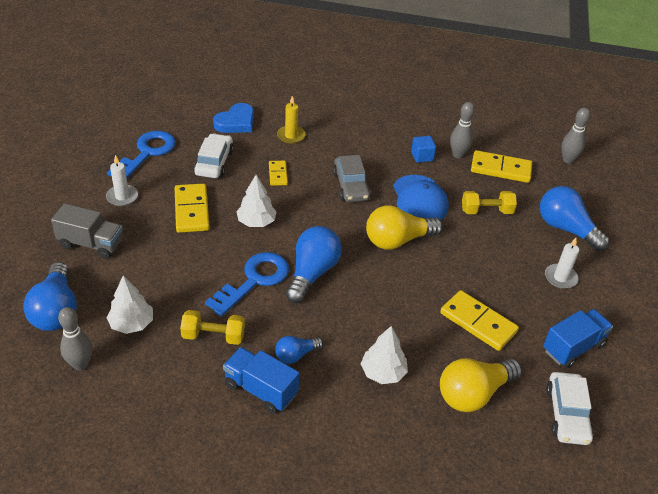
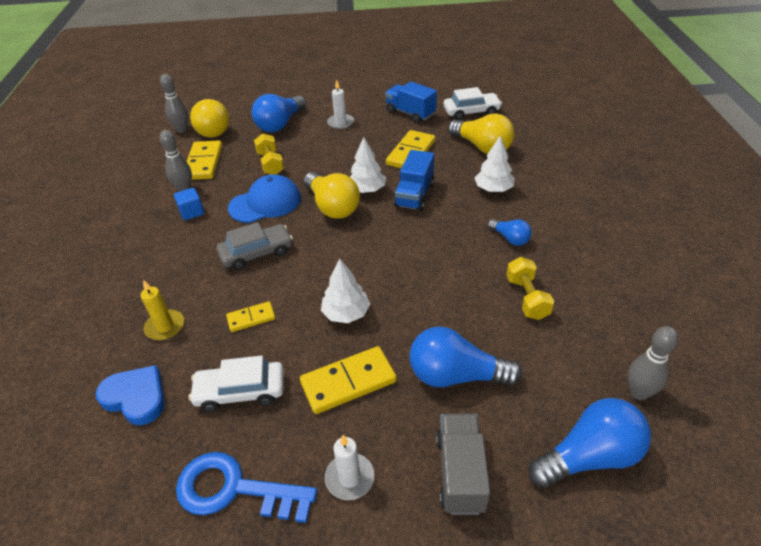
camera: 100 degrees left, 0 degrees up
white tree [106,276,153,334] -> white tree moved to [350,137,386,193]
blue key [205,252,289,316] -> none
blue truck [223,347,299,414] -> blue truck moved to [394,150,434,211]
blue light bulb [286,226,342,303] -> blue light bulb moved to [409,326,522,387]
none -> yellow light bulb [190,99,229,138]

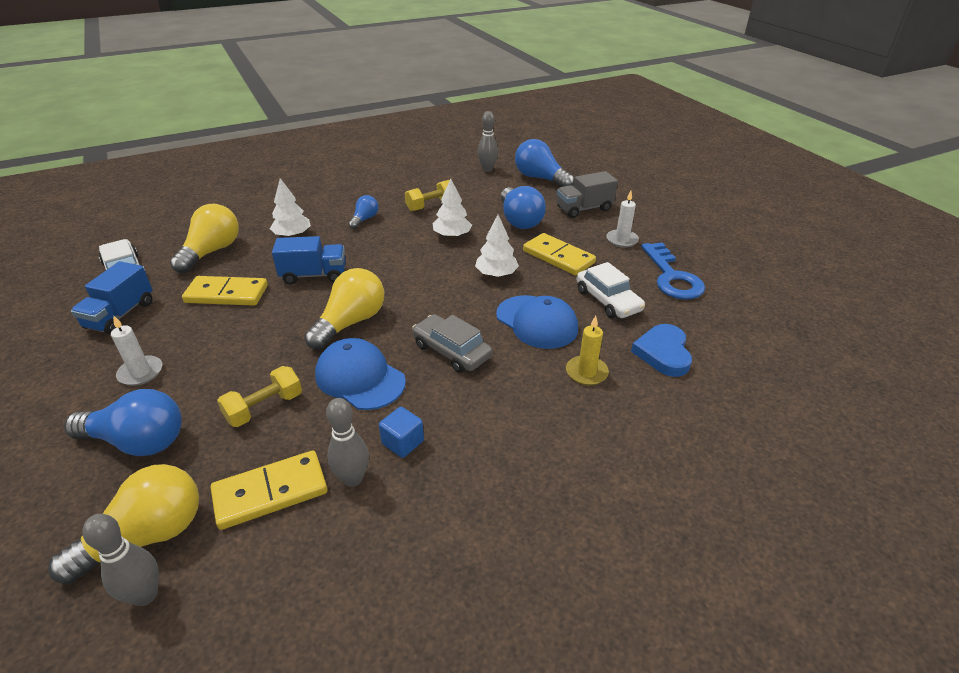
camera: 115 degrees left, 5 degrees down
yellow domino [226,301,275,332] -> blue cap [496,295,578,349]
white tree [350,137,386,193] -> white tree moved to [433,179,472,238]

